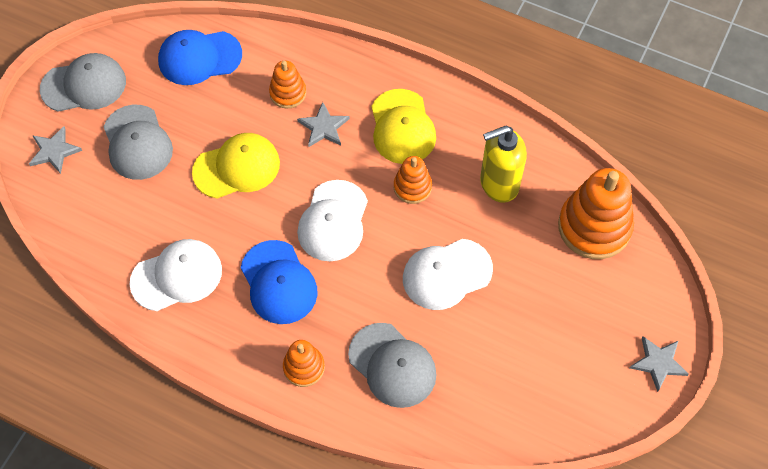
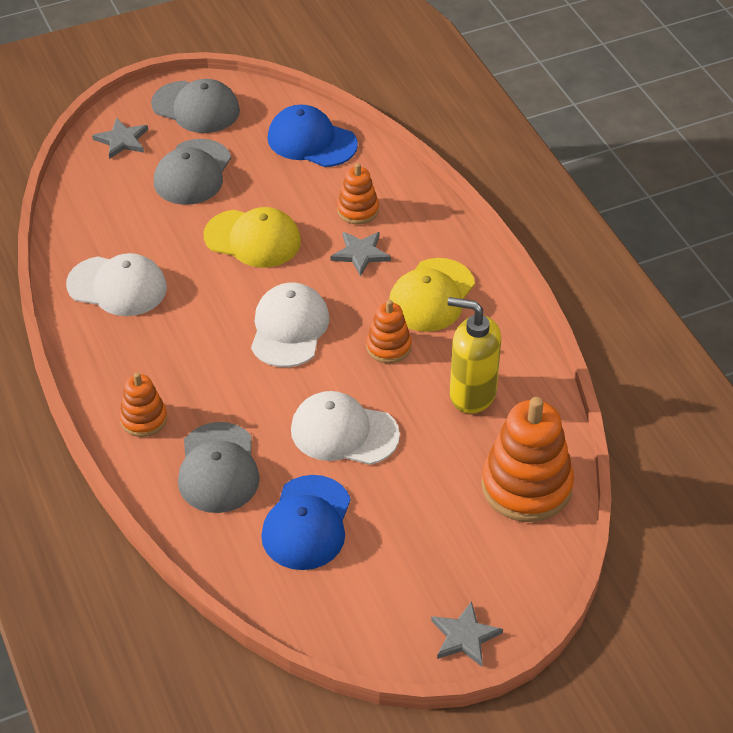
camera: 40 degrees right, 15 degrees down
blue cap [241,240,318,324] -> blue cap moved to [261,475,351,570]
white cap [297,180,368,261] -> white cap turned 135 degrees clockwise [251,282,329,367]

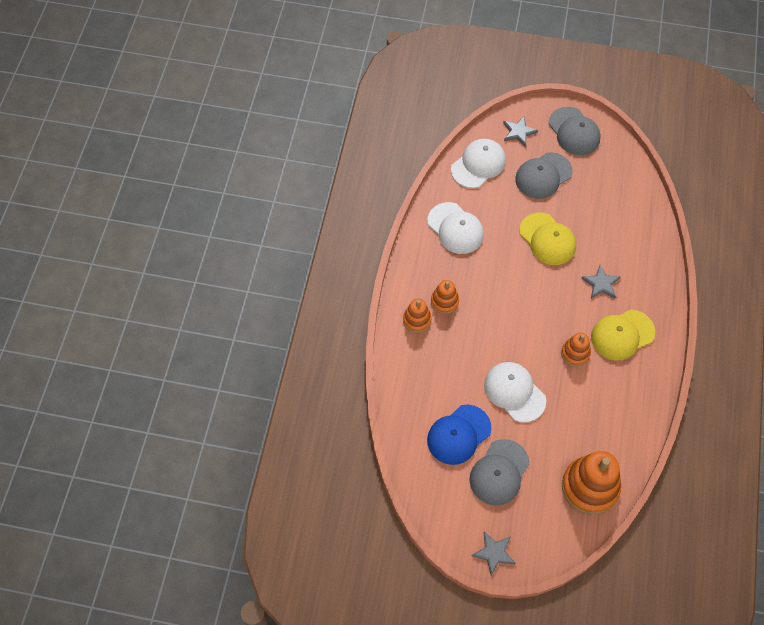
camera: 35 degrees right, 15 degrees up
grey cap [178,422,260,513] -> grey cap moved to [469,439,529,506]
white cap [251,282,329,367] -> white cap moved to [451,139,506,188]
blue cap [267,104,358,167] -> none
orange stacking toy [337,163,379,224] -> orange stacking toy moved to [431,280,459,314]
yellow soap dispenser [448,297,501,414] -> none

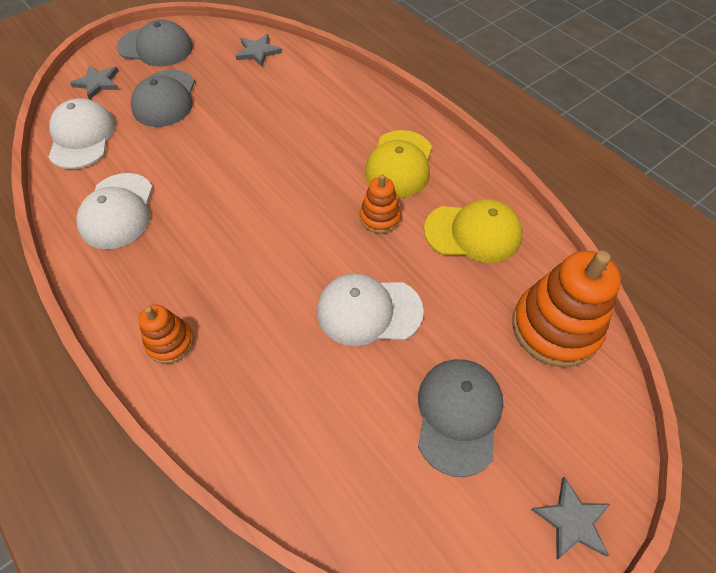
camera: 50 degrees left, 5 degrees down
white cap [427,202,484,254] -> white cap turned 90 degrees clockwise [77,173,153,249]
blue cap [427,405,491,465] -> none
orange stacking toy [431,280,459,314] -> none
grey cap [469,439,529,506] -> grey cap turned 150 degrees counterclockwise [418,359,503,477]
yellow cap [519,212,576,265] -> yellow cap moved to [424,199,522,263]
grey star [581,265,621,298] -> grey star moved to [236,34,282,66]

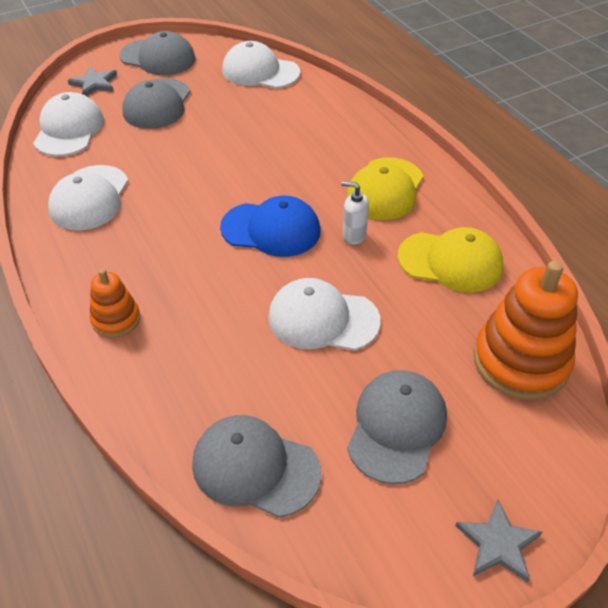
camera: 10 degrees right, 10 degrees down
grey star [236,34,282,66] -> white cap [222,41,300,89]
orange stacking toy [360,174,401,234] -> white soap dispenser [341,181,369,245]
none -> grey cap [192,415,321,518]
none -> blue cap [220,196,321,257]

